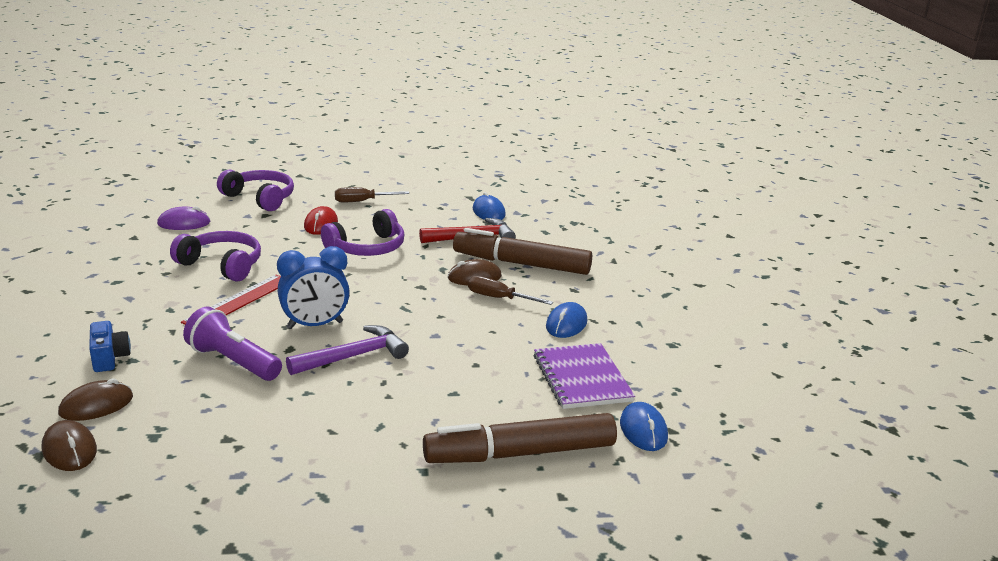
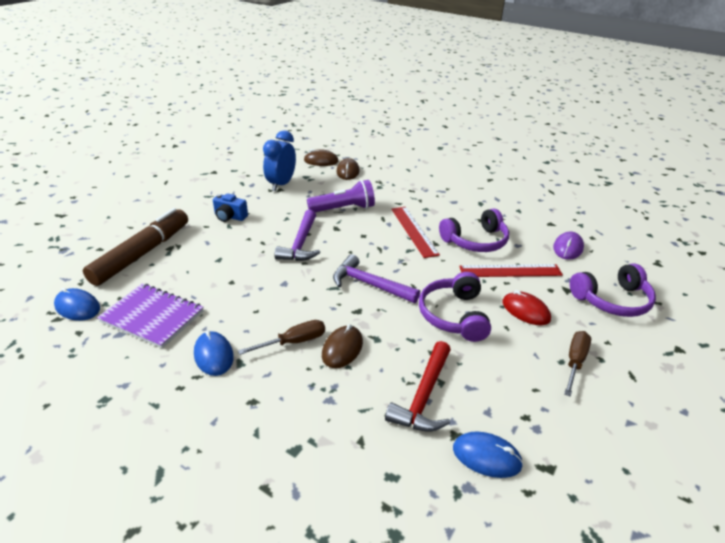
camera: 130 degrees right, 10 degrees up
blue camera [89,321,131,372] -> blue camera moved to [213,193,248,222]
blue clock [277,246,350,329] -> blue clock moved to [263,130,296,191]
brown marker [453,228,592,275] -> none
none -> purple hammer [333,254,420,303]
none -> red ruler [459,264,563,277]

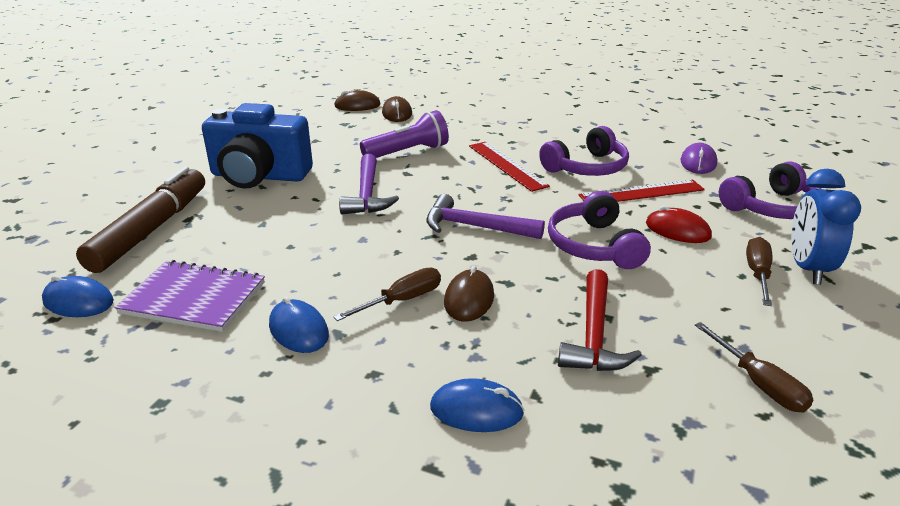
camera: 10 degrees left, 5 degrees down
blue camera [213,193,248,222] -> blue camera [202,103,313,188], size x2.21
blue clock [263,130,296,191] -> blue clock moved to [791,169,861,285]
blue mouse [453,431,523,478] -> blue mouse moved to [430,378,524,432]
none -> brown screwdriver [695,322,814,413]

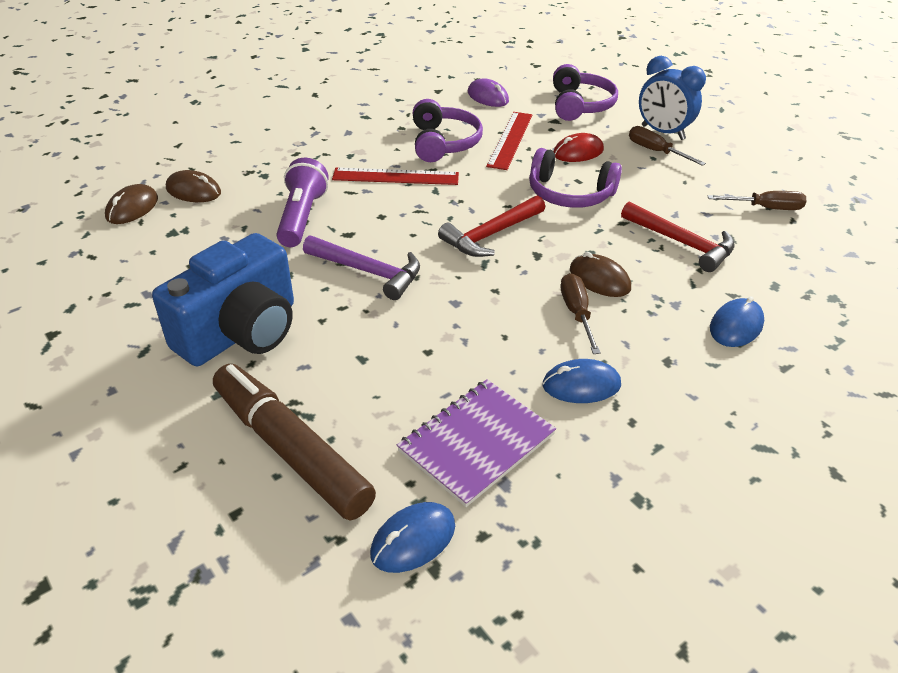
camera: 60 degrees left, 10 degrees up
purple hammer [426,194,545,239] -> red hammer [438,195,545,257]

